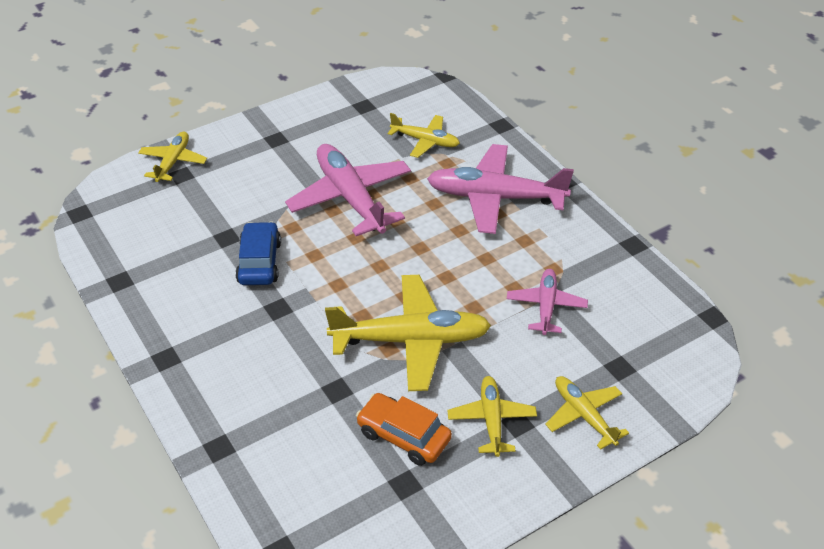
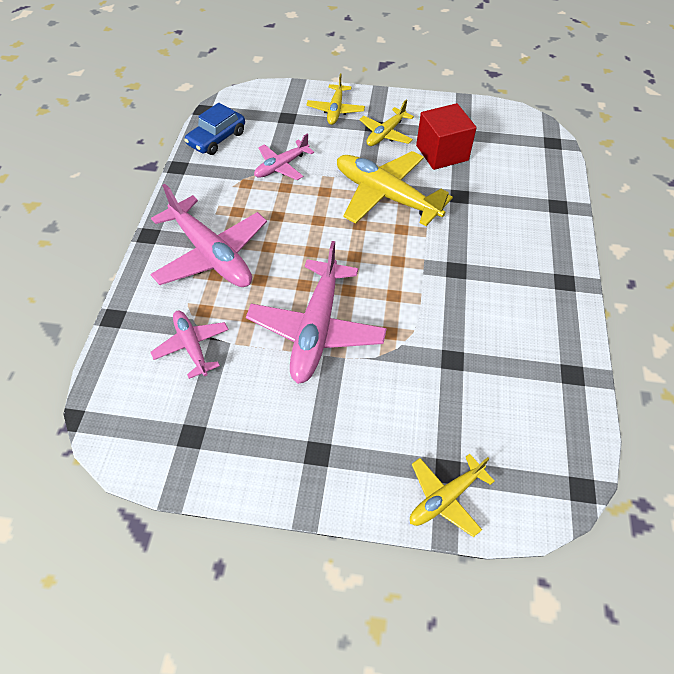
camera: 140 degrees left, 10 degrees up
blue car [235,222,281,285] -> blue car moved to [184,103,245,155]
orange car [356,393,452,466] -> red cube [416,103,477,170]
yellow plane [388,113,460,158] -> pink plane [150,311,229,379]

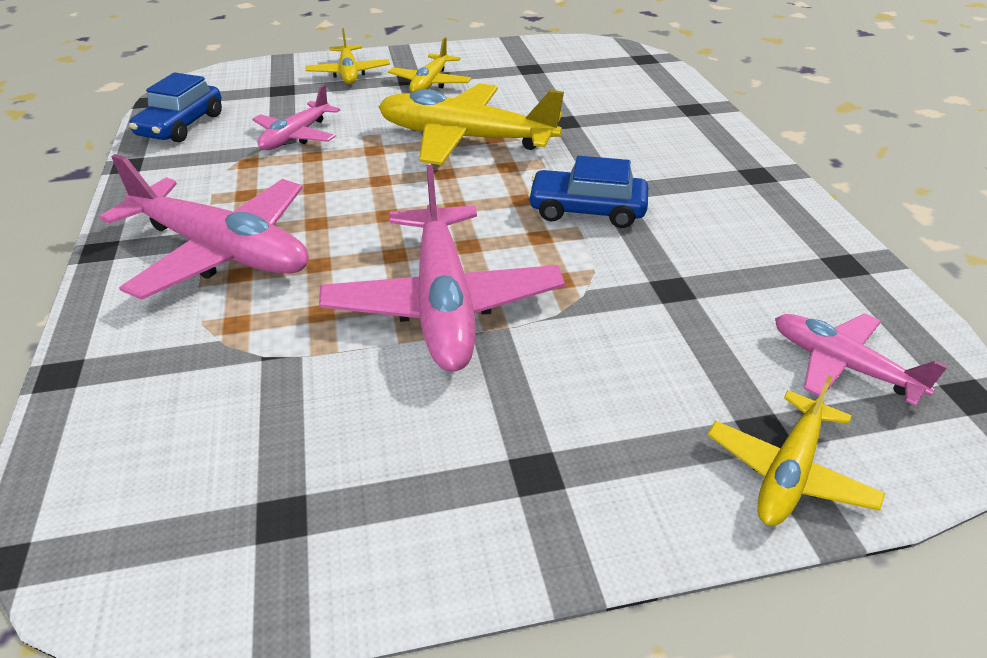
camera: 20 degrees left, 15 degrees down
pink plane [150,311,229,379] -> pink plane moved to [775,313,948,406]
red cube [416,103,477,170] -> none
none -> blue car [528,156,648,228]

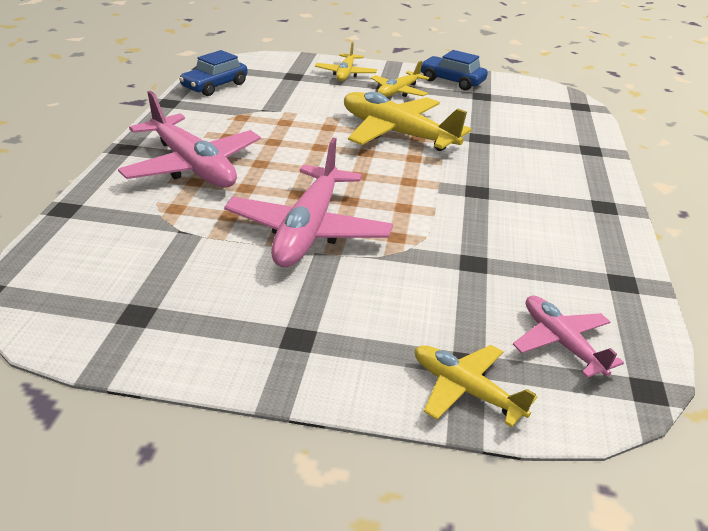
camera: 20 degrees right, 5 degrees down
pink plane [252,85,340,150] -> none
blue car [528,156,648,228] -> blue car moved to [421,50,488,90]
yellow plane [708,375,885,526] -> yellow plane turned 75 degrees clockwise [415,345,537,427]

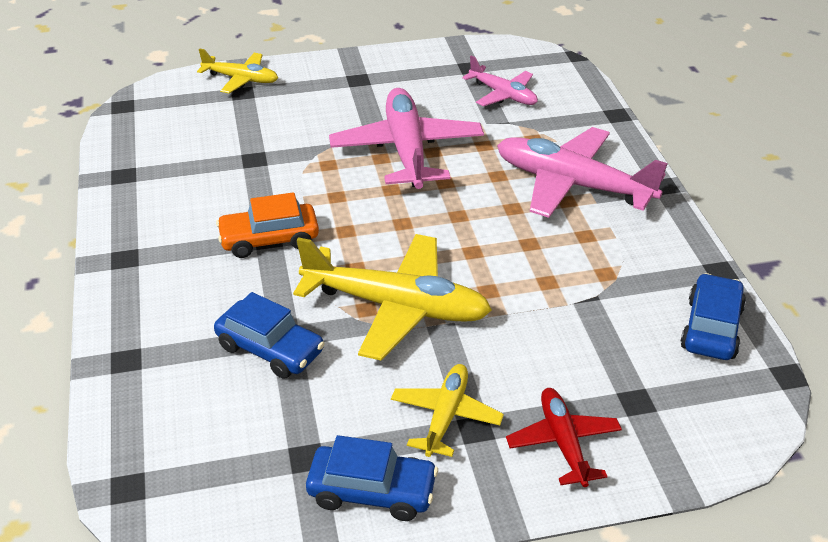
camera: 160 degrees right, 5 degrees up
yellow plane [315,42,377,81] -> red plane [506,388,622,487]
pink plane [513,295,624,378] -> pink plane moved to [462,55,538,106]
none -> blue car [214,292,324,379]
none -> orange car [216,192,319,258]

